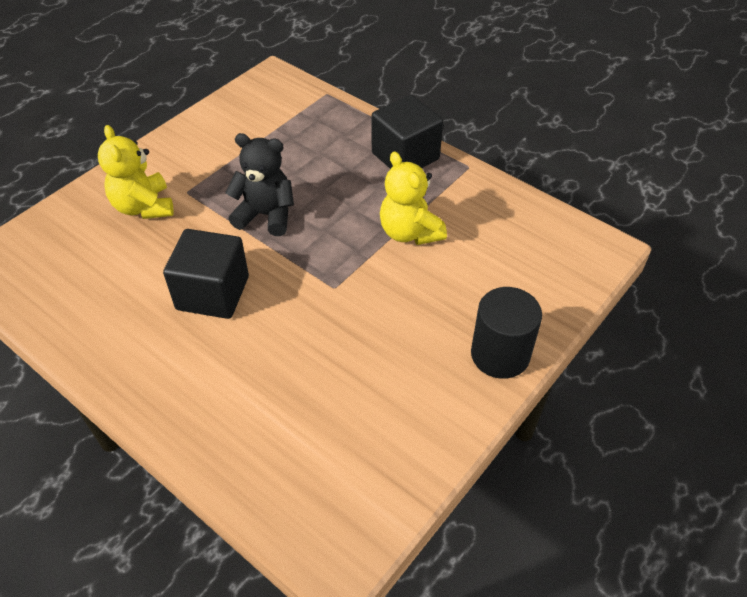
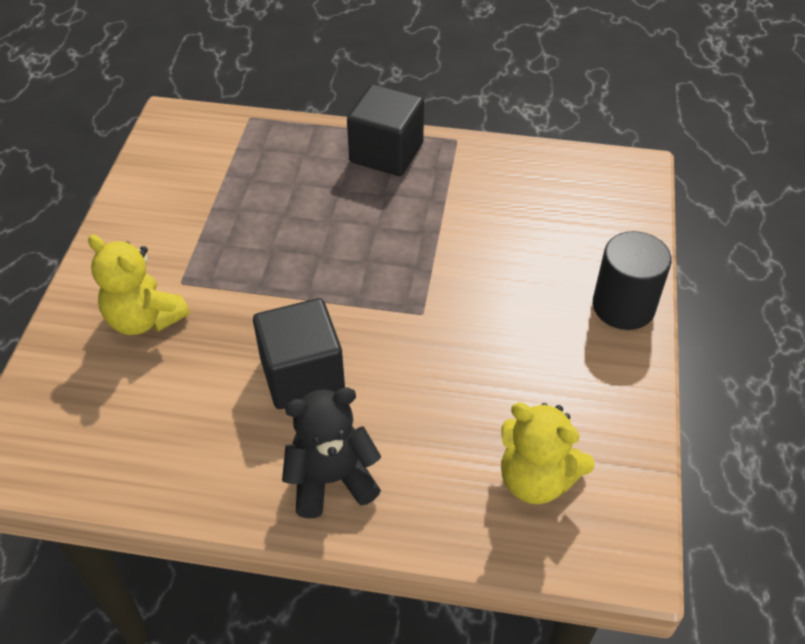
camera: 30 degrees left, 0 degrees up
black teddy bear [225,133,294,236] -> black teddy bear moved to [282,387,381,518]
yellow teddy bear [380,151,447,245] -> yellow teddy bear moved to [501,403,595,504]

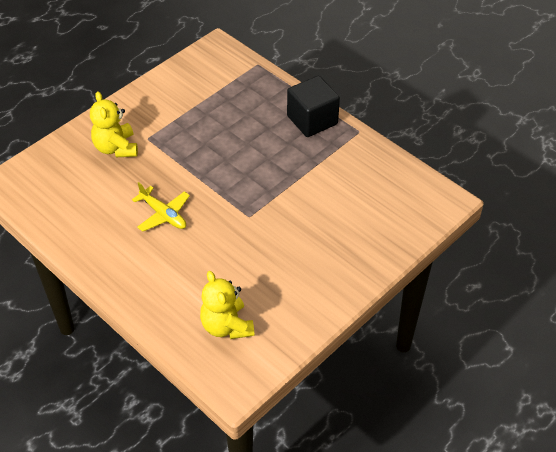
camera: 35 degrees right, 0 degrees up
black cube [253,298,345,409] -> yellow plane [132,182,190,232]
black teddy bear [282,387,381,518] -> none
black cylinder [593,231,672,330] -> none

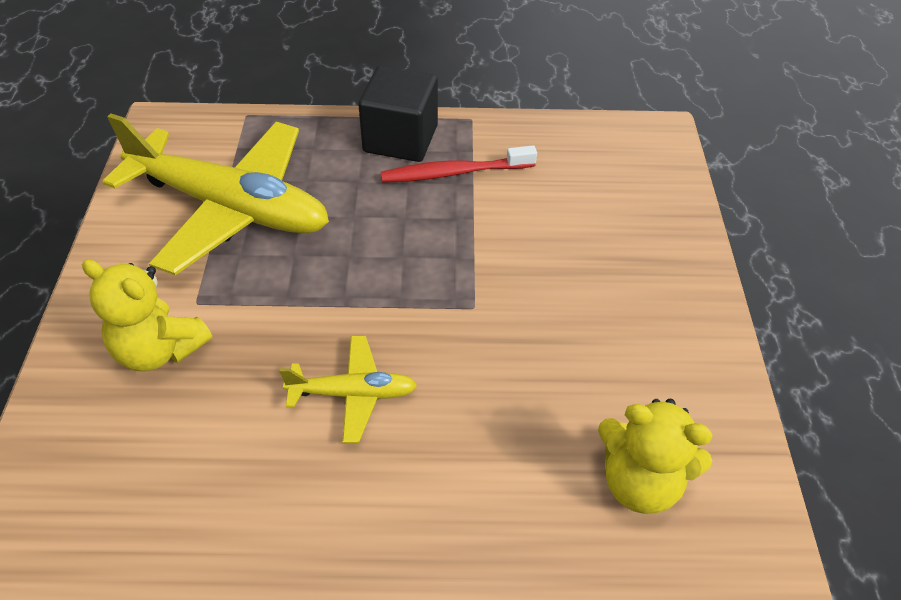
camera: 45 degrees left, 0 degrees up
none -> yellow plane [102,113,329,275]
none -> red toothbrush [381,145,537,183]

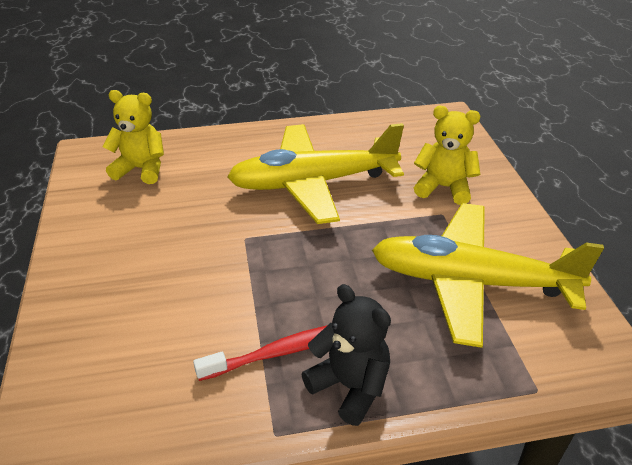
camera: 170 degrees right, 10 degrees down
yellow plane [279,336,417,443] -> yellow plane [227,123,404,224], size x2.14
black cube [358,66,438,162] -> black teddy bear [301,284,391,426]

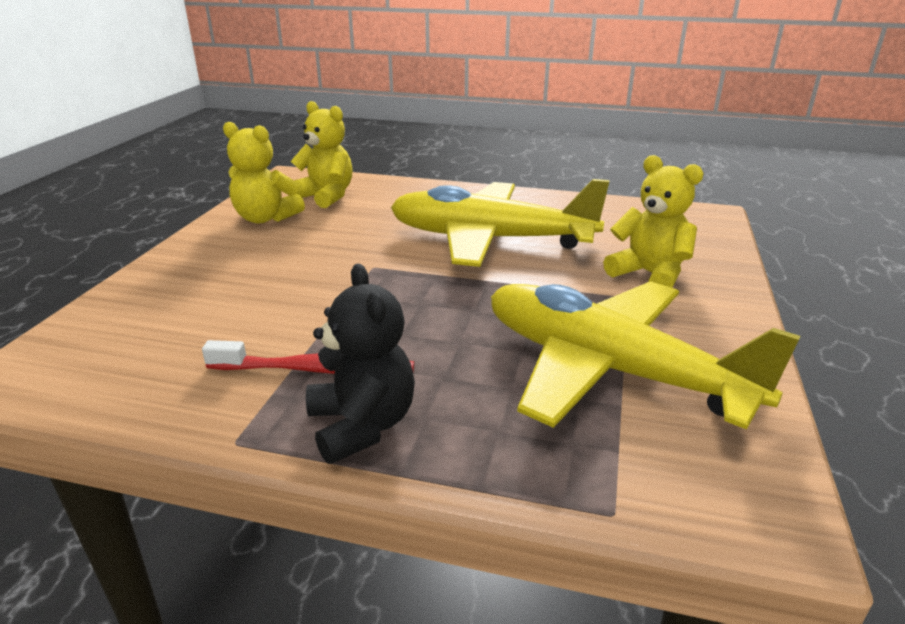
camera: 25 degrees right, 10 degrees down
none -> yellow teddy bear [223,122,305,223]

